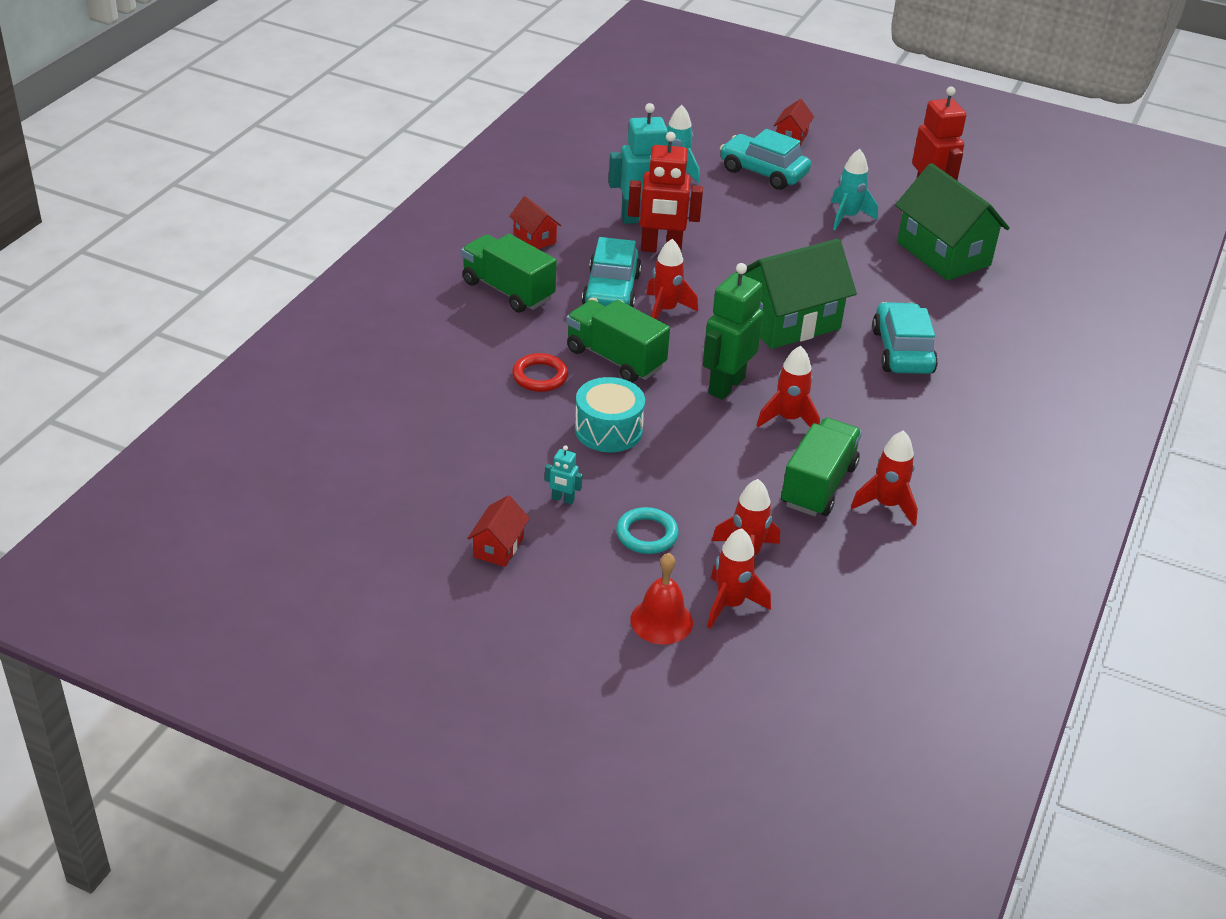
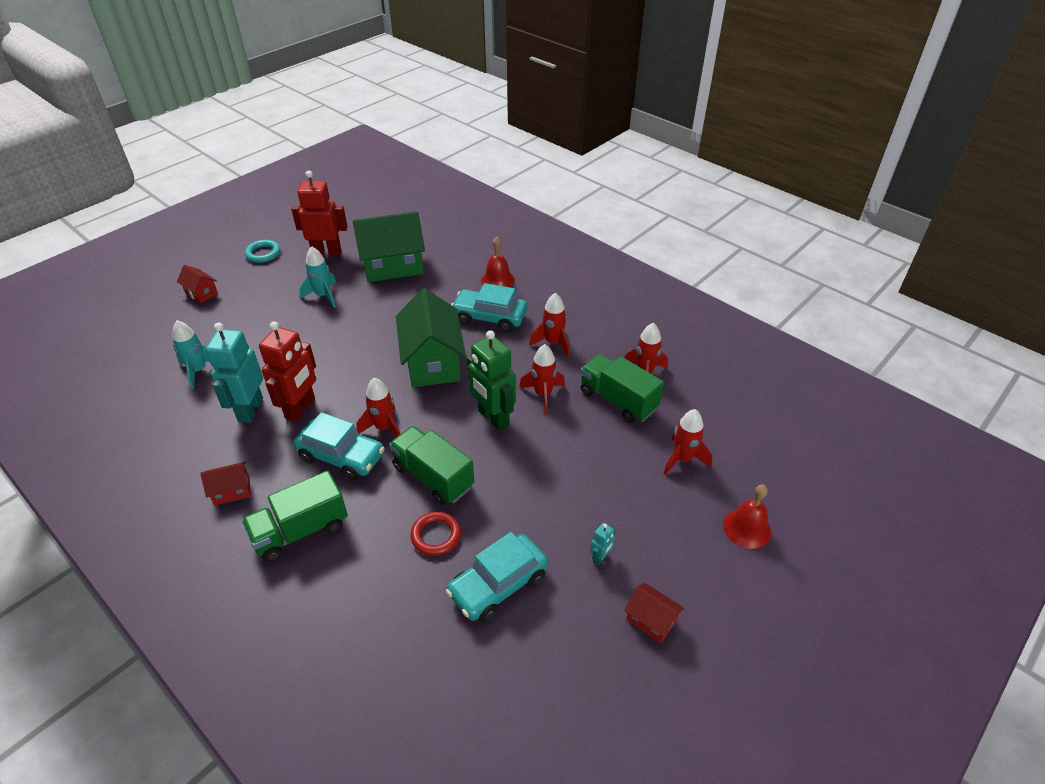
camera: 70 degrees left, 5 degrees up
green truck [566,300,670,382] -> green truck turned 75 degrees clockwise [389,426,474,505]
turquoise drum [575,377,645,452] -> none
turquoise ring [616,507,679,554] -> turquoise ring moved to [245,240,280,263]
red rocket [707,528,771,629] -> red rocket moved to [529,293,570,357]
turquoise car [720,129,811,190] -> turquoise car moved to [446,532,548,622]
none -> red bell [481,237,515,288]

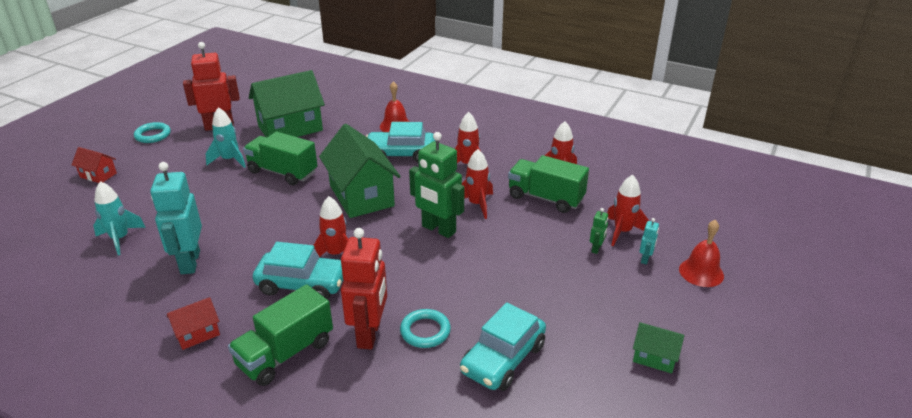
camera: 15 degrees left, 10 degrees down
red robot [259,321,316,422] -> red robot moved to [341,228,387,349]
green truck [389,426,474,505] -> green truck moved to [243,132,318,185]
red ring [410,511,461,556] -> turquoise ring [400,309,451,348]
turquoise robot [590,523,615,566] -> turquoise robot moved to [639,218,659,265]
red house [624,583,684,643] -> green house [633,322,685,373]
none -> green robot [590,208,608,254]

